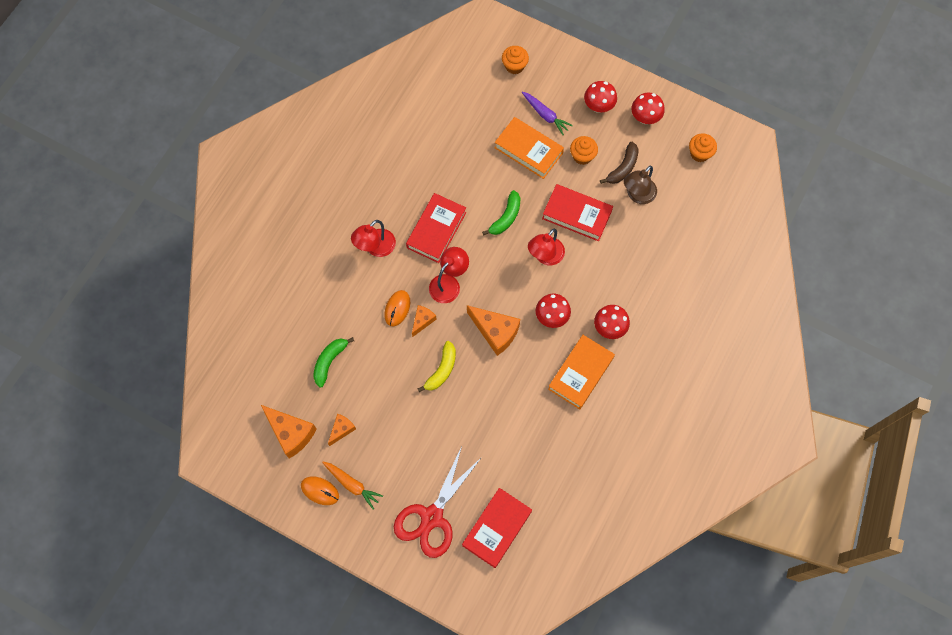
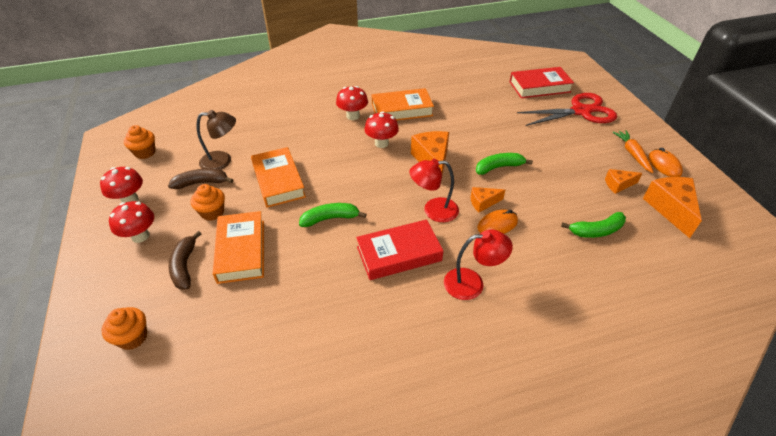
camera: 135 degrees left, 25 degrees down
yellow banana [417,341,456,392] -> green banana [476,153,533,175]
purple carrot [522,92,573,135] -> brown banana [169,231,202,290]
red lamp [528,229,565,265] -> none
red book [542,184,613,241] -> orange book [251,147,306,208]

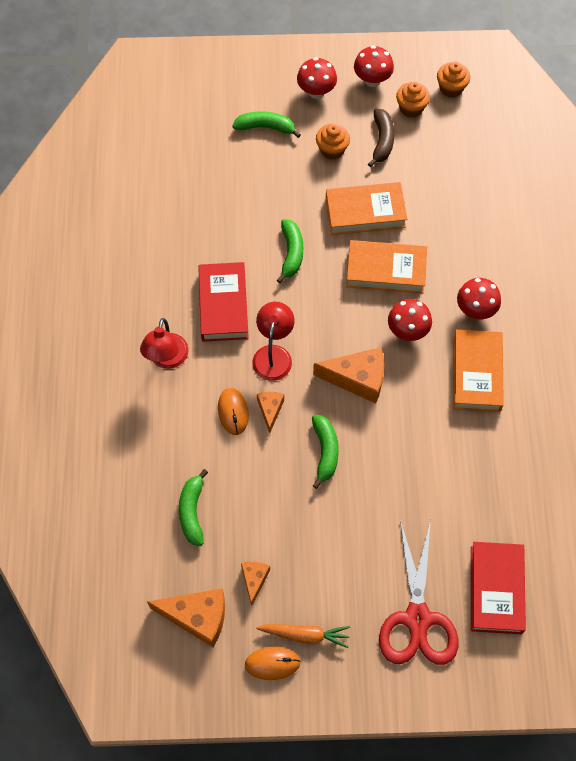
camera: 105 degrees right, 20 degrees up
orange cupcake [102,307,147,350] -> orange cupcake moved to [396,81,430,118]
brown banana [169,231,202,290] -> green banana [232,111,301,138]
brown lamp [197,110,236,170] -> none
orange book [213,211,264,284] -> orange book moved to [346,240,427,293]

